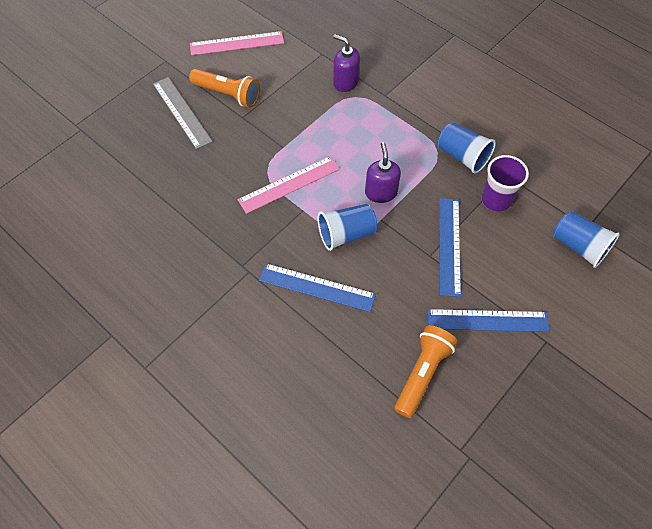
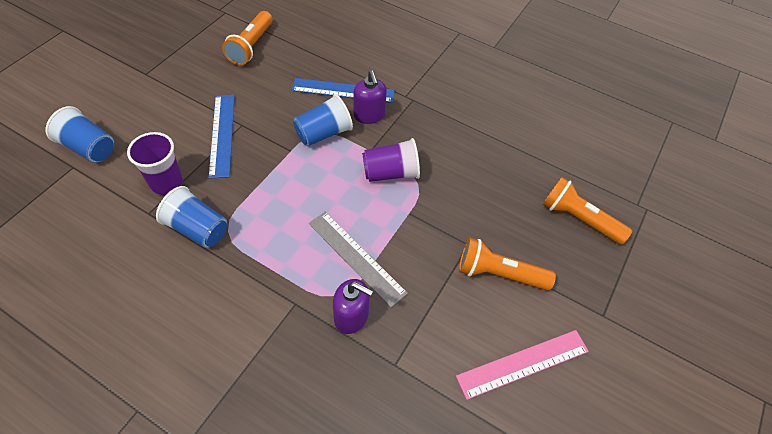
camera: 165 degrees right, 5 degrees down
grey ruler [153,77,213,149] -> grey ruler moved to [309,212,408,307]
pink ruler [238,156,340,214] -> purple cup [362,138,420,182]
purple soap dispenser [365,142,401,203] -> purple soap dispenser moved to [353,70,387,124]
blue ruler [428,309,550,332] -> none
none -> orange flashlight [543,177,632,245]

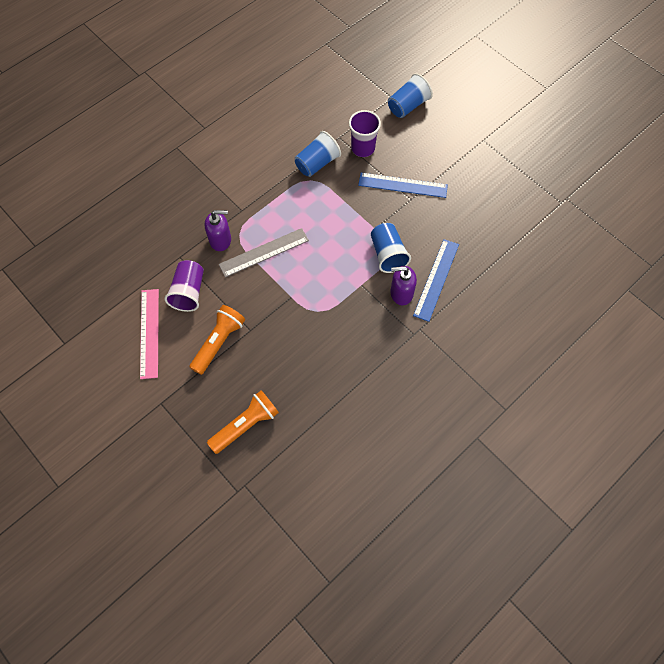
camera: 110 degrees right, 10 degrees up
orange flashlight [222,11,273,65] -> none
purple soap dispenser [333,279,373,334] -> purple soap dispenser turned 135 degrees counterclockwise [205,210,231,251]
purple cup [362,138,420,182] -> purple cup moved to [164,260,204,312]

